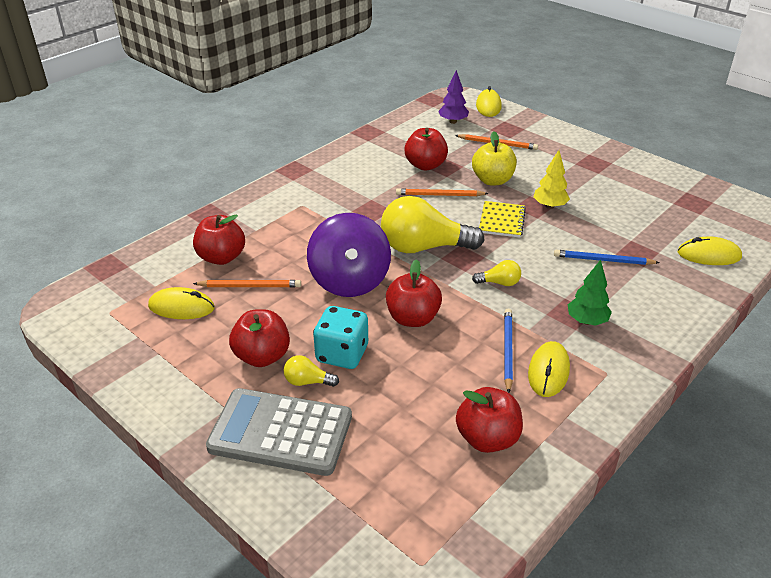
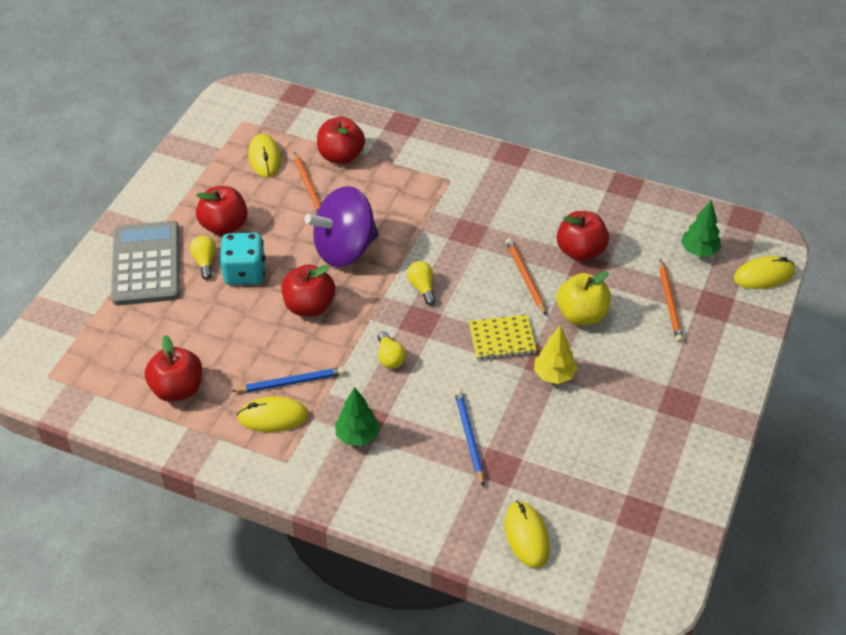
camera: 70 degrees right, 10 degrees up
yellow light bulb [381,196,484,253] -> yellow light bulb [407,261,436,305], size x0.44
purple tree [438,70,469,124] -> green tree [681,200,721,257]

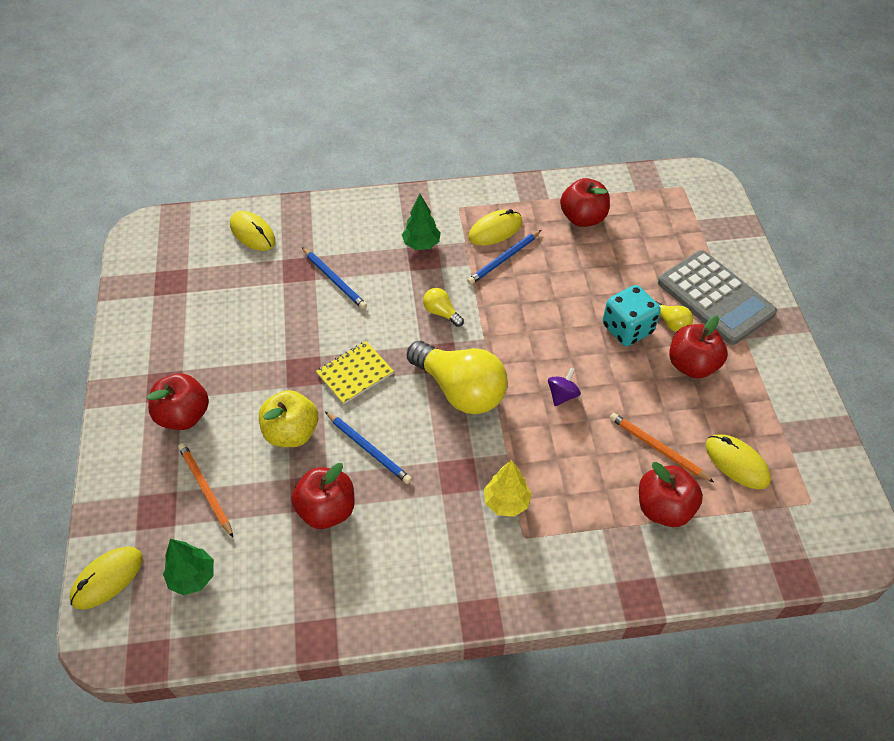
camera: 150 degrees right, 5 degrees up
red apple [282,264,335,317] -> red apple moved to [147,374,209,430]
purple spinning top [304,186,379,267] -> purple spinning top [548,368,581,406], size x0.40
yellow light bulb [407,261,436,305] -> yellow light bulb [407,341,507,414], size x2.27
orange pencil [506,238,546,315] -> blue pencil [325,411,412,484]
yellow tree [534,325,577,384] -> yellow tree moved to [484,460,532,517]

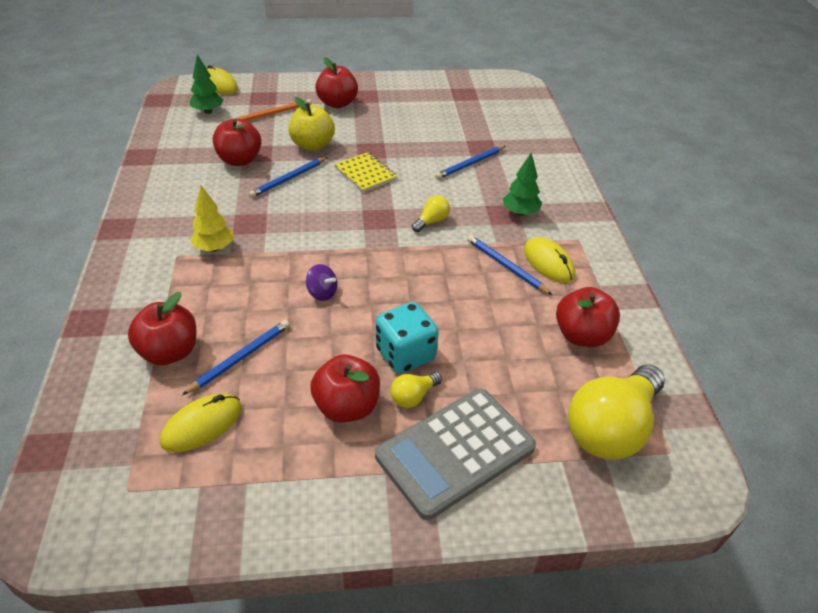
camera: 90 degrees right, 10 degrees down
yellow mouse [230,211,276,251] -> none
yellow light bulb [407,341,507,414] -> yellow light bulb moved to [568,365,665,460]
orange pencil [610,413,714,482] -> blue pencil [182,320,290,395]

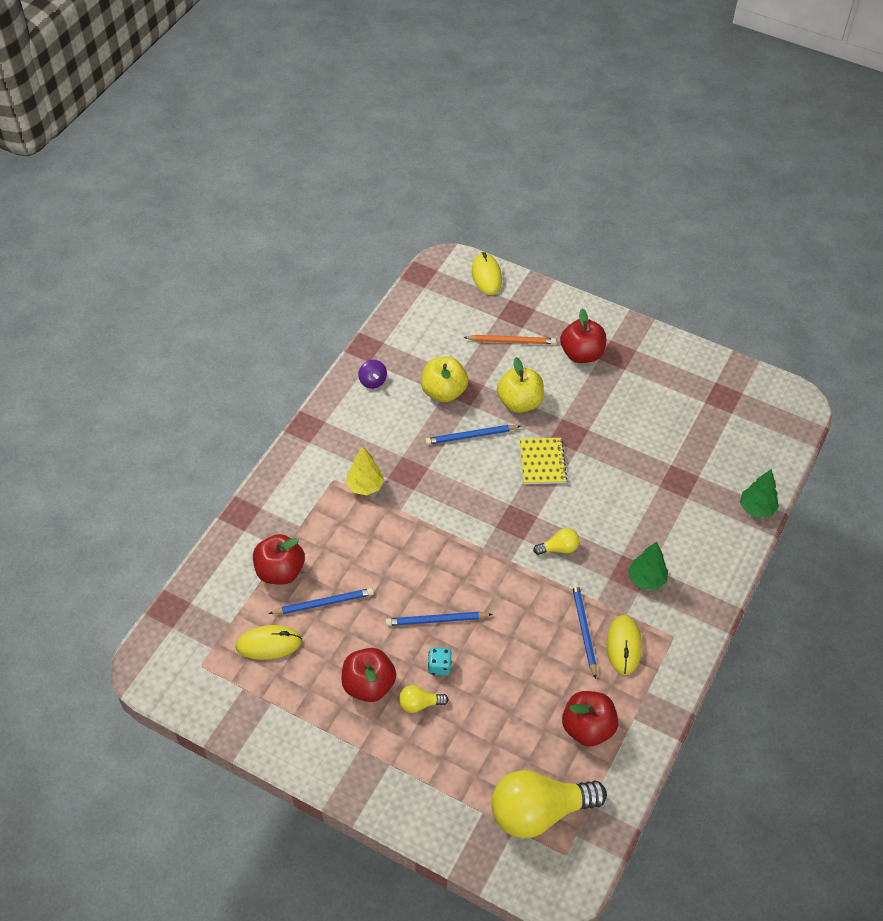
camera: 35 degrees right, 10 degrees up
green tree [190,54,223,114] -> green tree moved to [740,469,779,518]
red apple [213,119,261,166] -> yellow apple [421,357,468,402]
purple spinning top [306,264,337,301] -> purple spinning top moved to [358,360,387,389]
grey calculator [375,389,536,520] -> none
turquoise dice [376,302,439,374] -> turquoise dice [428,647,451,675], size x0.53
blue pencil [435,146,505,179] -> blue pencil moved to [386,612,493,626]

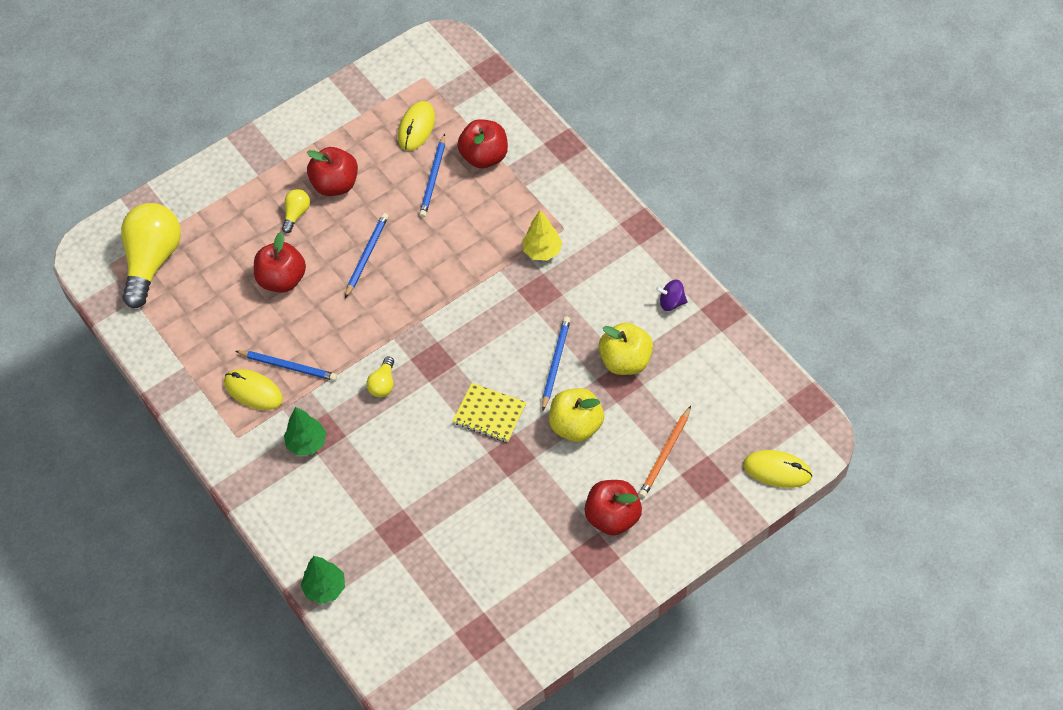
camera: 120 degrees right, 5 degrees up
turquoise dice [428,647,451,675] -> none
red apple [562,691,618,746] -> red apple moved to [254,232,306,293]

